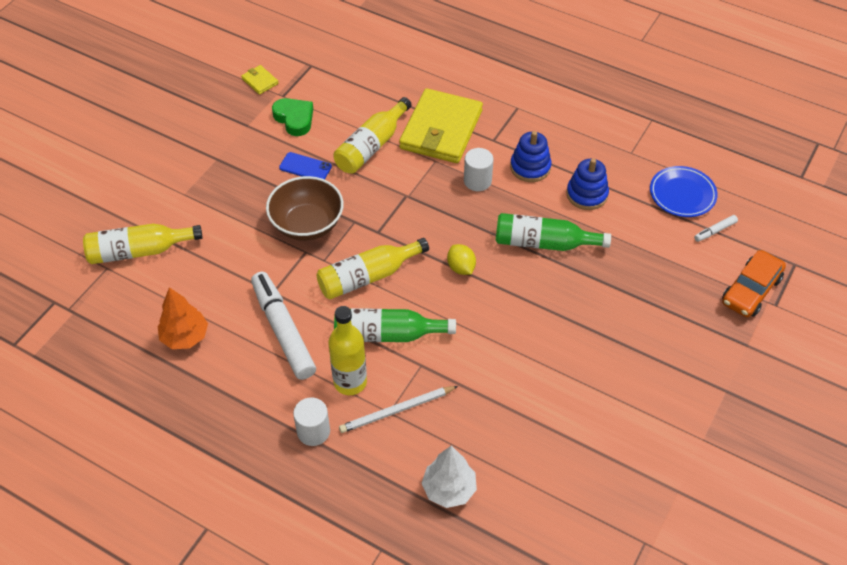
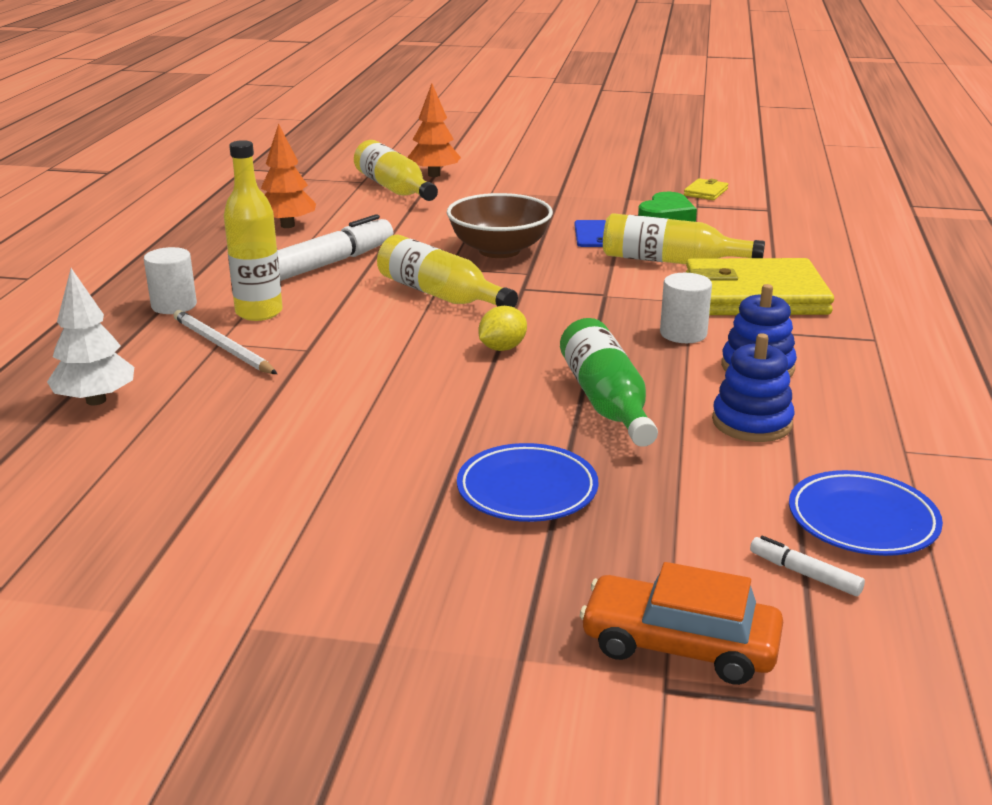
camera: 70 degrees right, 25 degrees down
green bottle [334,308,456,342] -> none
none -> orange tree [407,84,461,177]
none -> blue plate [457,443,598,522]

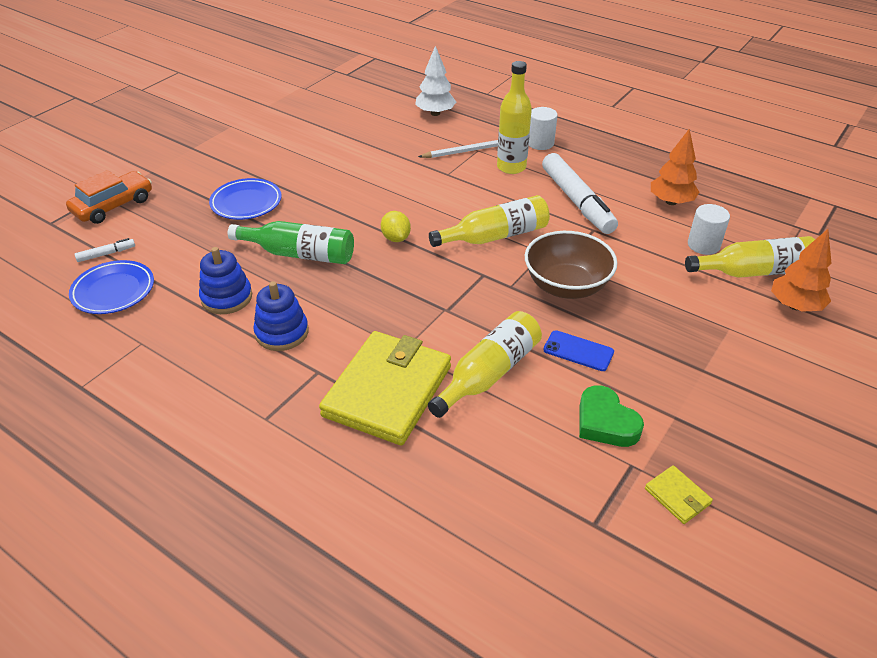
camera: 115 degrees right, 15 degrees up
white cylinder [660,273,712,343] -> white cylinder moved to [688,204,730,255]

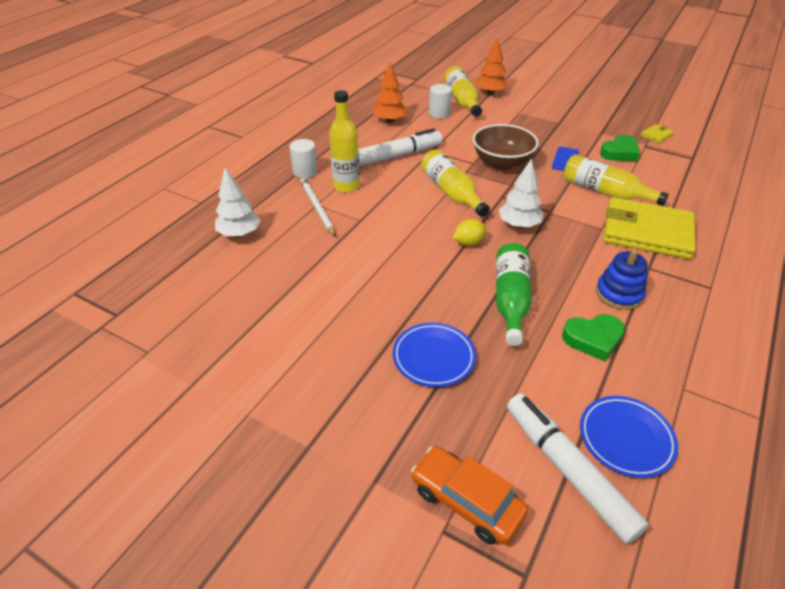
camera: 95 degrees left, 0 degrees up
white marker [74,238,135,262] -> white marker [507,393,649,544], size x2.38
blue stacking toy [199,247,252,314] -> green heart [562,314,625,361]
none -> white tree [499,159,544,228]

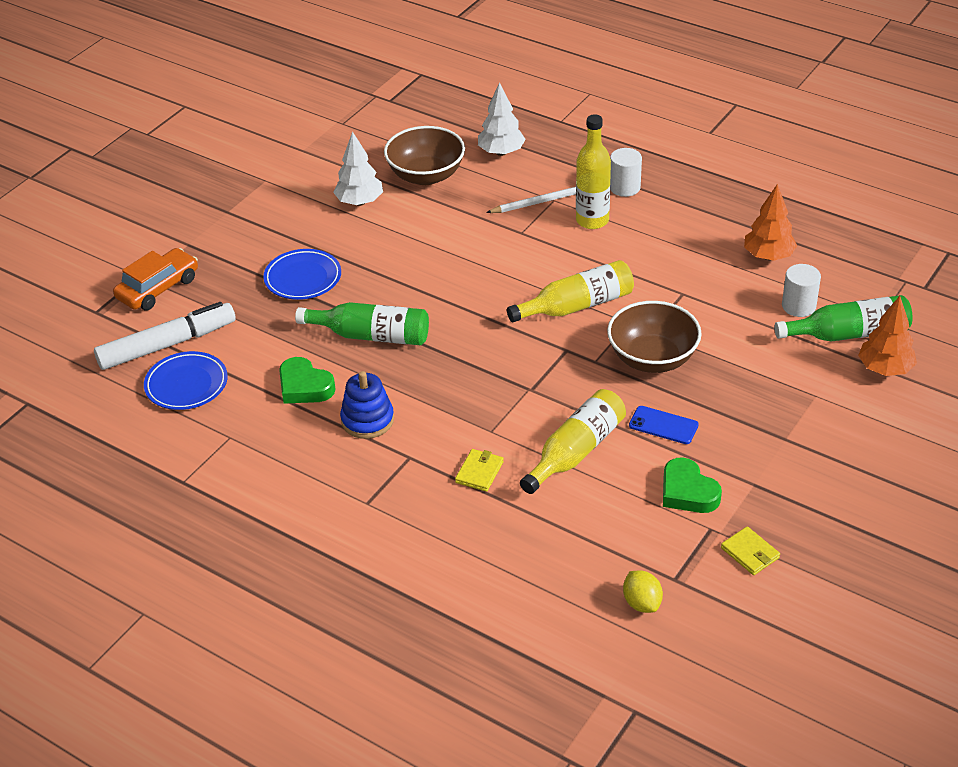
camera: 95 degrees right, 0 degrees up
white marker [358,128,442,167] -> none
yellow bottle [444,66,482,117] -> green bottle [774,295,913,342]
yellow lemon [453,219,487,246] -> yellow lemon moved to [623,571,663,613]
white tree [499,159,544,228] -> white tree moved to [333,131,383,206]
green heart [562,314,625,361] -> green heart turned 45 degrees counterclockwise [279,357,336,404]
yellow wallet [603,197,696,259] -> yellow wallet [455,449,504,492], size x0.40
none -> brown bowl [384,126,465,185]

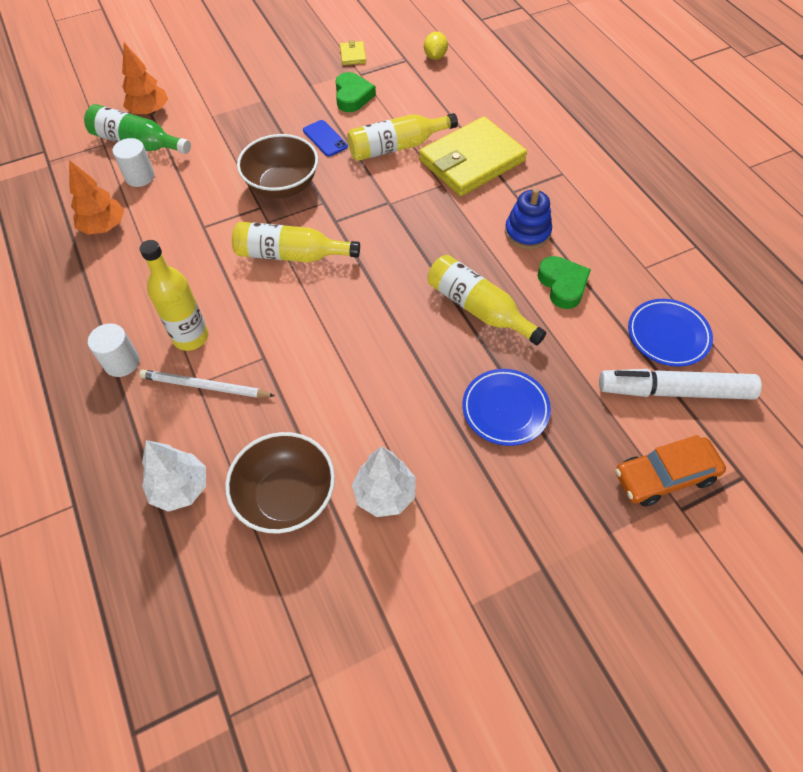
camera: 150 degrees left, 15 degrees up
green bottle [295,302,429,345] -> yellow bottle [428,255,546,345]
yellow wallet [455,449,504,492] -> yellow wallet [419,116,527,196], size x2.48

